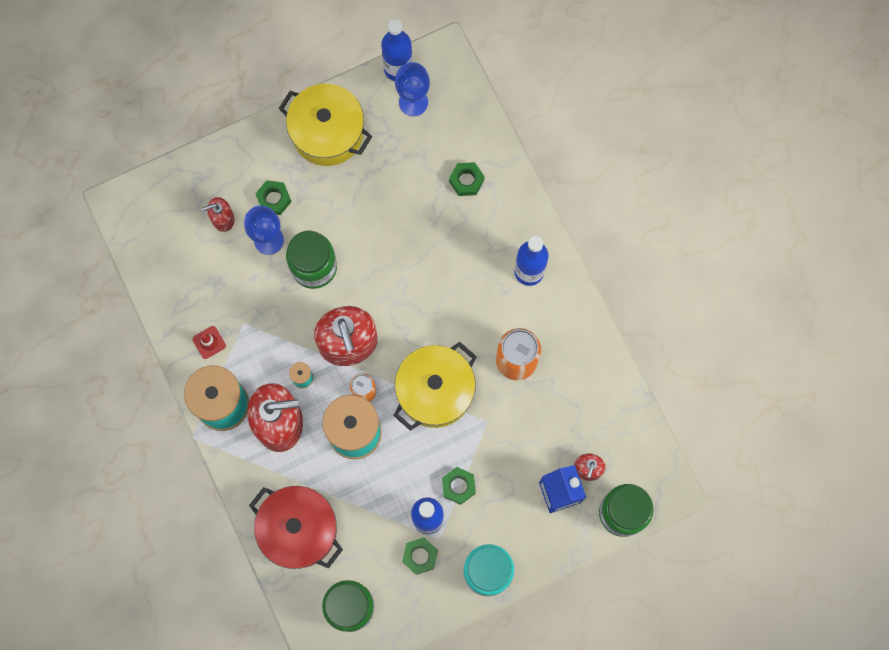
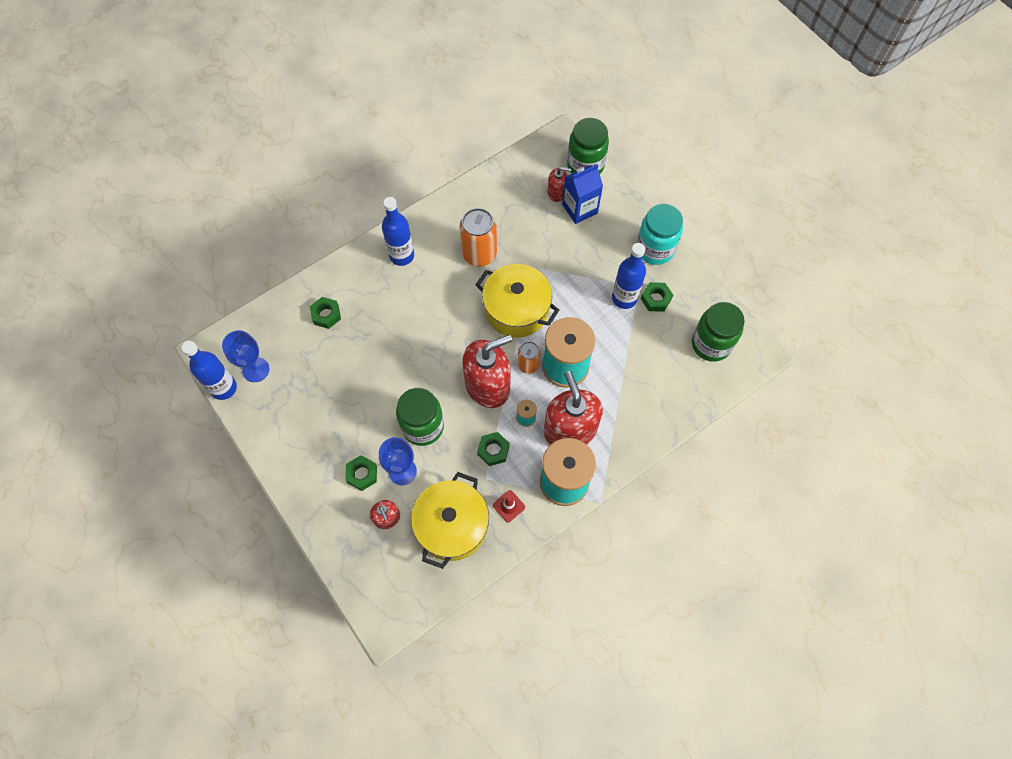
camera: 100 degrees left, 10 degrees down
red pot [249,486,343,569] -> none
yellow pot [278,84,373,166] -> yellow pot moved to [411,472,489,569]
green nut [442,467,476,505] -> green nut moved to [477,432,510,466]

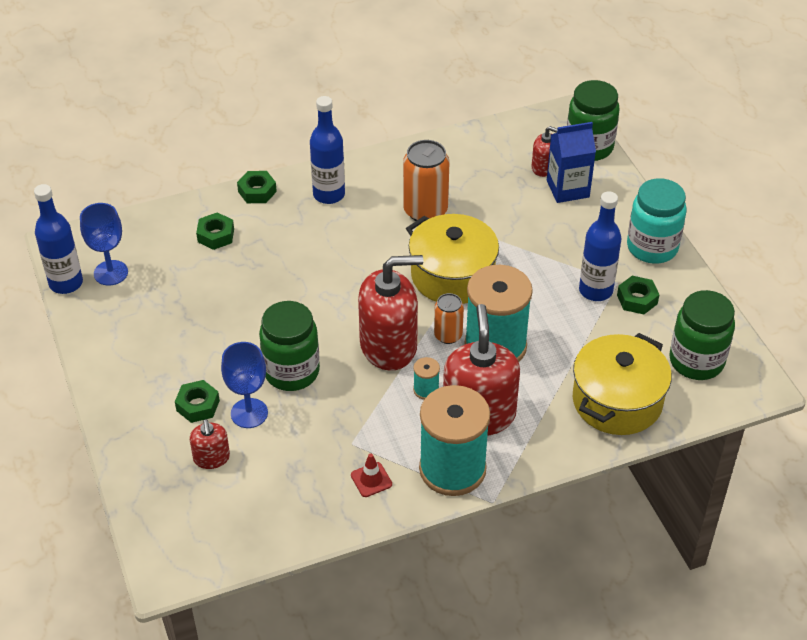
camera: 15 degrees right, 20 degrees down
yellow pot [411,472,489,569] -> yellow pot moved to [573,333,672,435]
green nut [477,432,510,466] -> green nut moved to [237,171,277,203]

